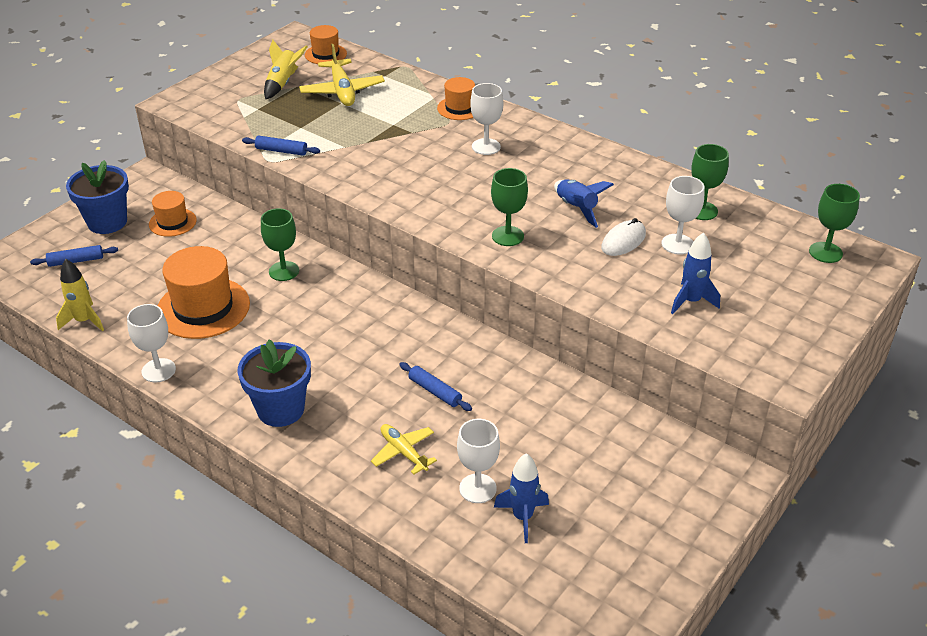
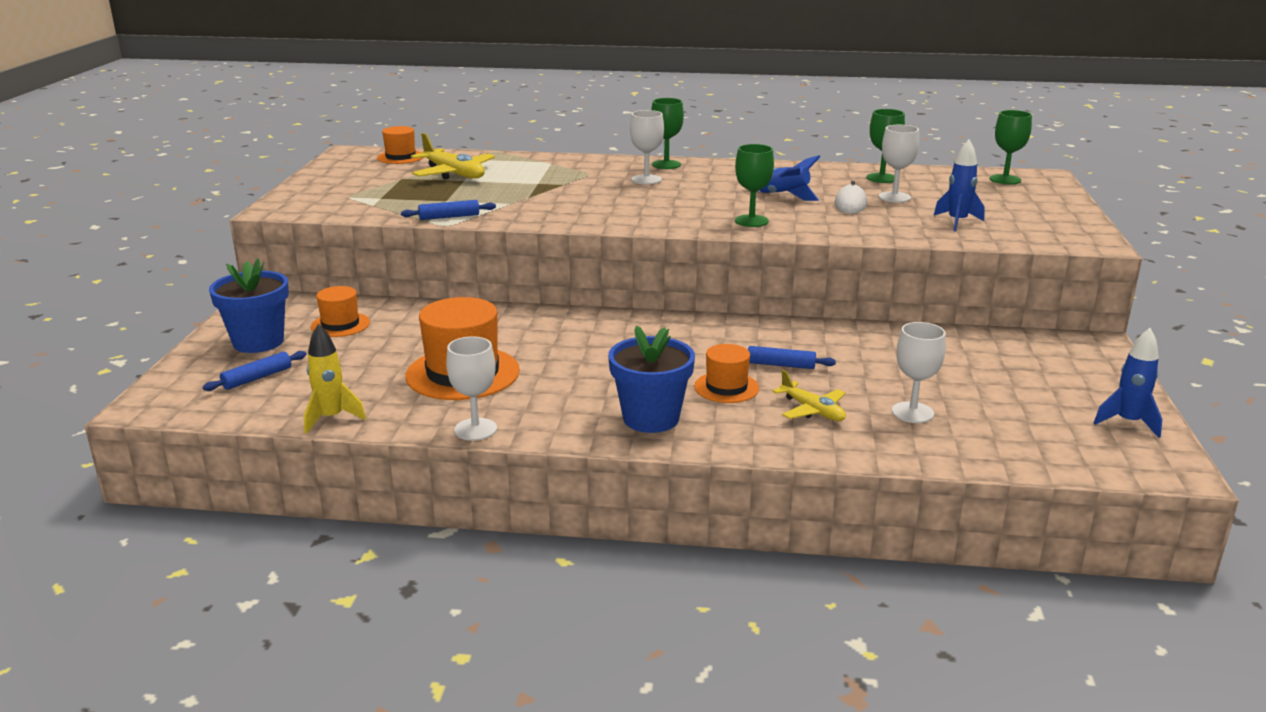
camera: 30 degrees left, 15 degrees down
green goblet [261,208,299,281] -> green goblet moved to [651,98,684,169]
yellow rocket [264,40,308,99] -> none
yellow plane [371,424,437,475] -> yellow plane turned 150 degrees counterclockwise [773,370,846,421]
orange hat [437,77,475,120] -> orange hat moved to [694,344,759,403]
blue rocket [494,453,549,543] -> blue rocket moved to [1094,328,1162,438]

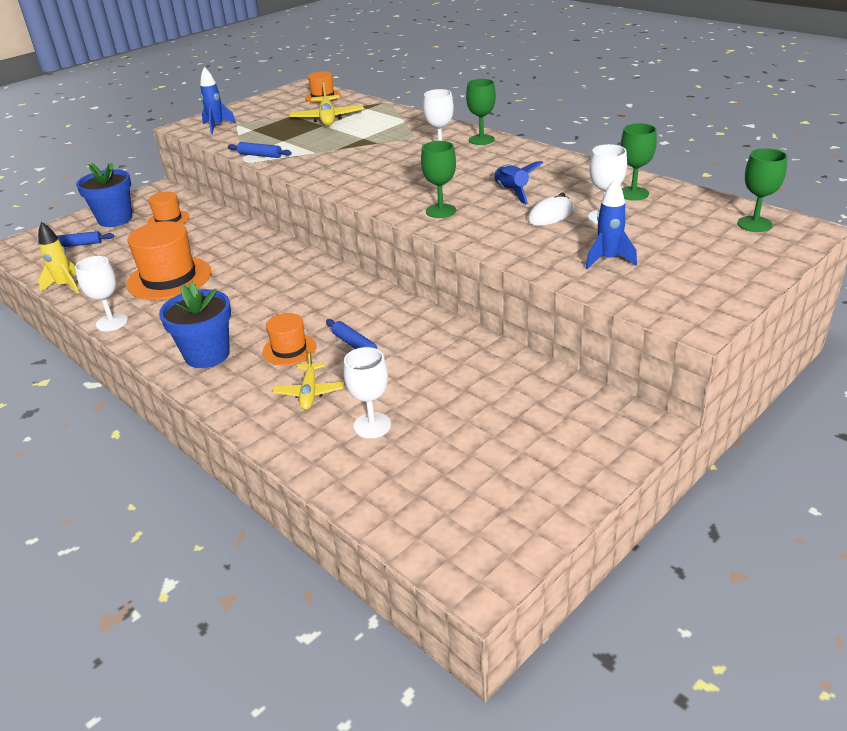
camera: 40 degrees right, 10 degrees up
blue rocket [1094,328,1162,438] -> blue rocket moved to [200,67,236,134]

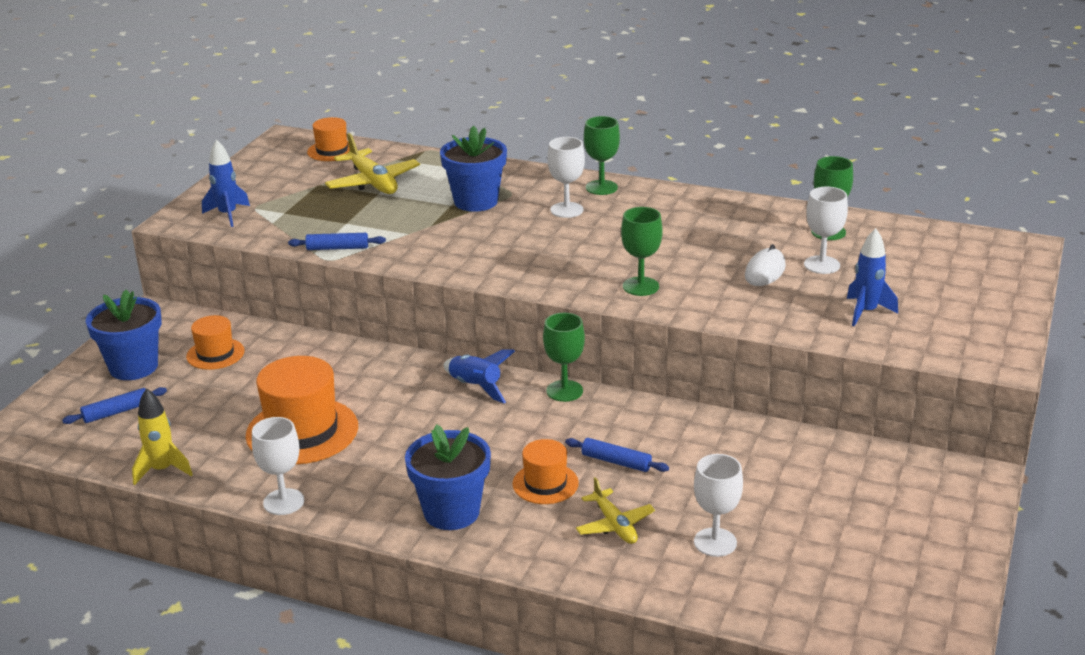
camera: 25 degrees left, 5 degrees down
blue rocket [494,161,544,205] -> blue rocket moved to [443,350,515,403]
green goblet [737,148,788,232] -> green goblet moved to [543,313,585,402]
none -> blue flower pot [440,126,507,212]

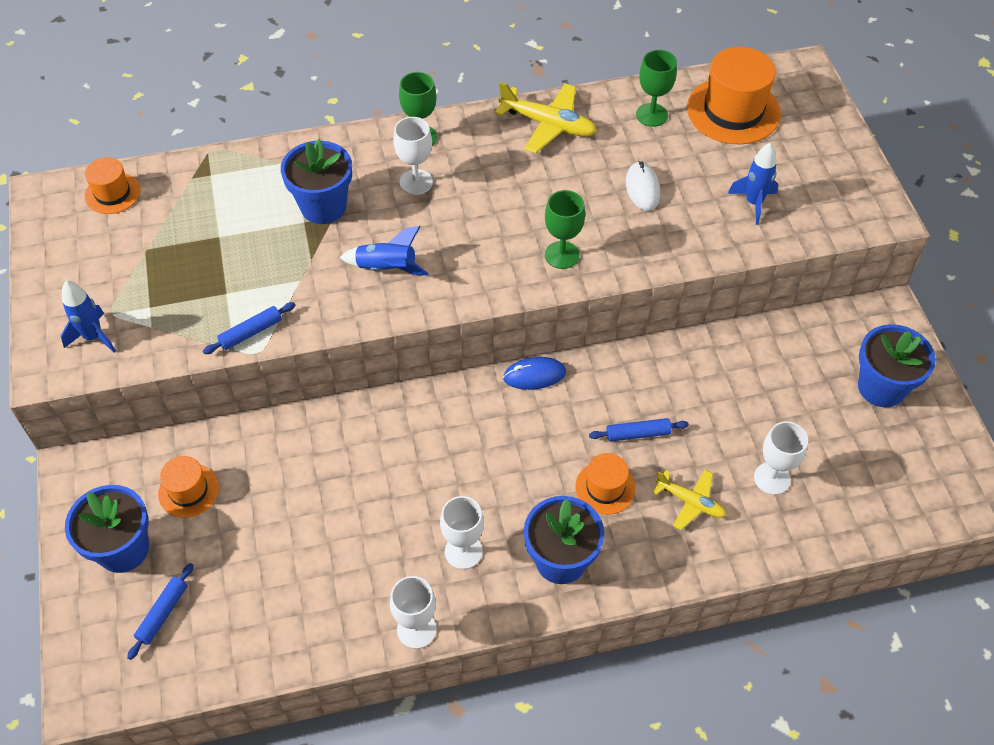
camera: 35 degrees left, 25 degrees up
yellow rocket [132,388,193,485] -> none
orange hat [246,356,358,465] -> orange hat moved to [687,47,781,144]
yellow plane [325,133,420,194] -> yellow plane moved to [495,82,597,153]
blue rocket [443,350,515,403] -> blue rocket moved to [339,226,429,276]
green goblet [543,313,585,402] -> blue mouse [503,357,566,390]
white goblet [804,187,848,274] -> white goblet moved to [440,496,484,569]
none -> blue flower pot [858,324,936,408]

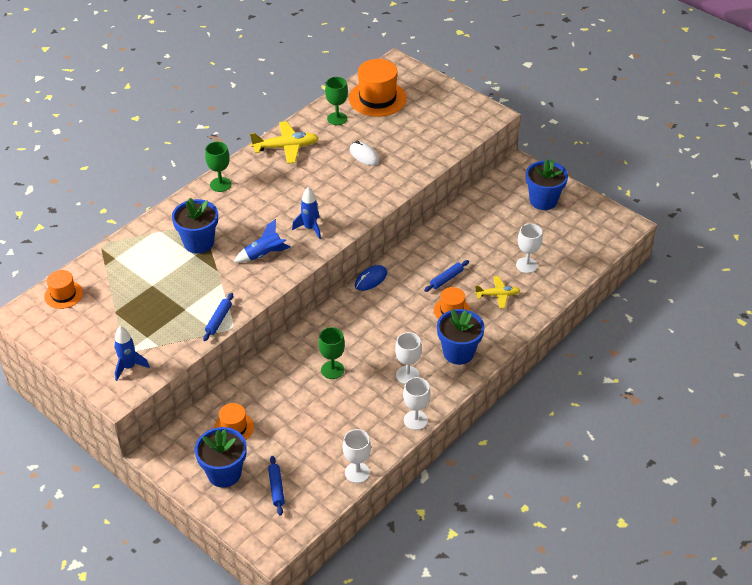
camera: 35 degrees left, 10 degrees down
white goblet [393,117,433,195] -> white goblet moved to [343,429,371,483]
green goblet [545,190,585,269] -> green goblet moved to [318,327,345,379]
blue rocket [728,143,778,225] -> blue rocket moved to [292,187,321,239]

